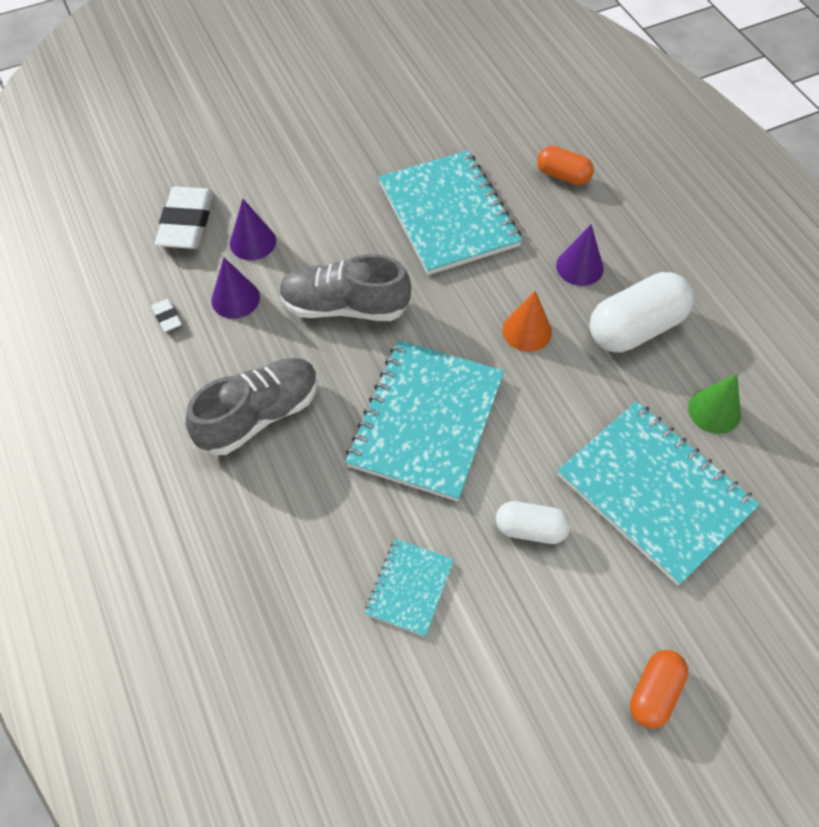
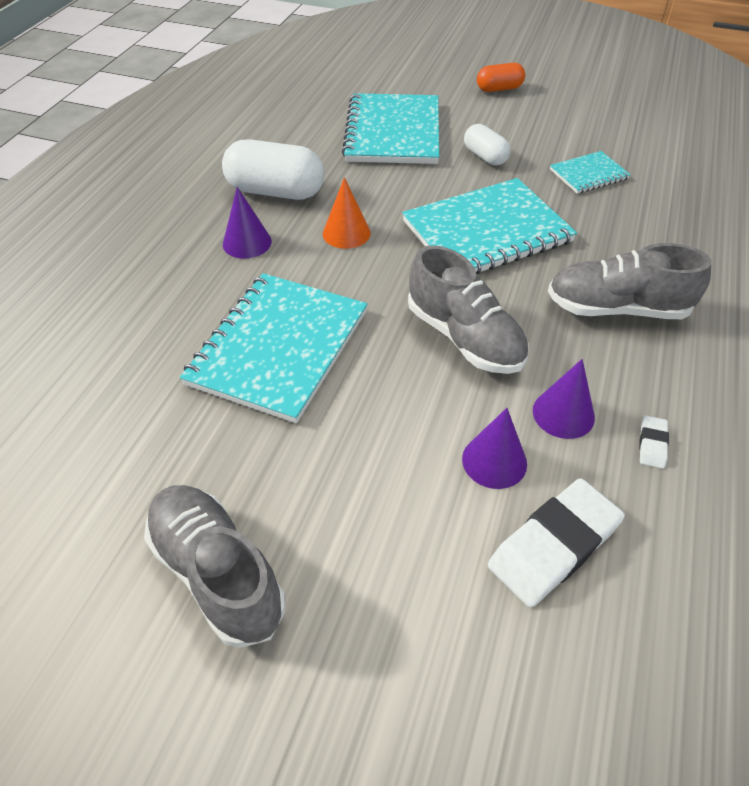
camera: 135 degrees left, 10 degrees down
orange capsule [537,146,594,185] -> none
green cone [688,374,741,434] -> none
none -> grey shoe [144,485,285,648]

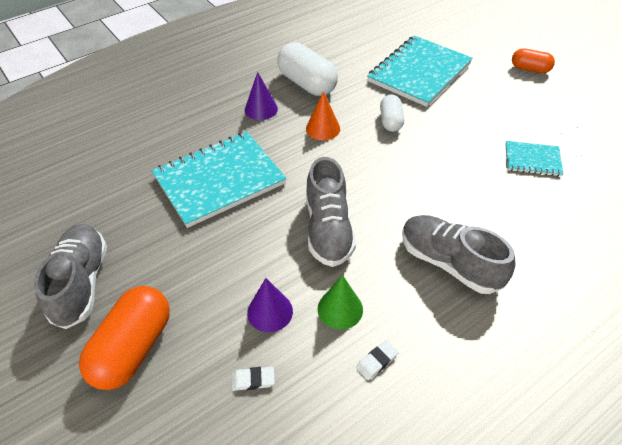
camera: 35 degrees right, 0 degrees up
turquoise notebook [402,178,577,274] -> none
white capsule [464,124,511,165] -> white capsule moved to [380,95,404,132]
white eraser [488,478,625,607] -> white eraser [232,367,275,391], size x0.45
purple cone [533,359,595,439] -> green cone [318,275,363,330]
none -> orange capsule [79,286,170,390]

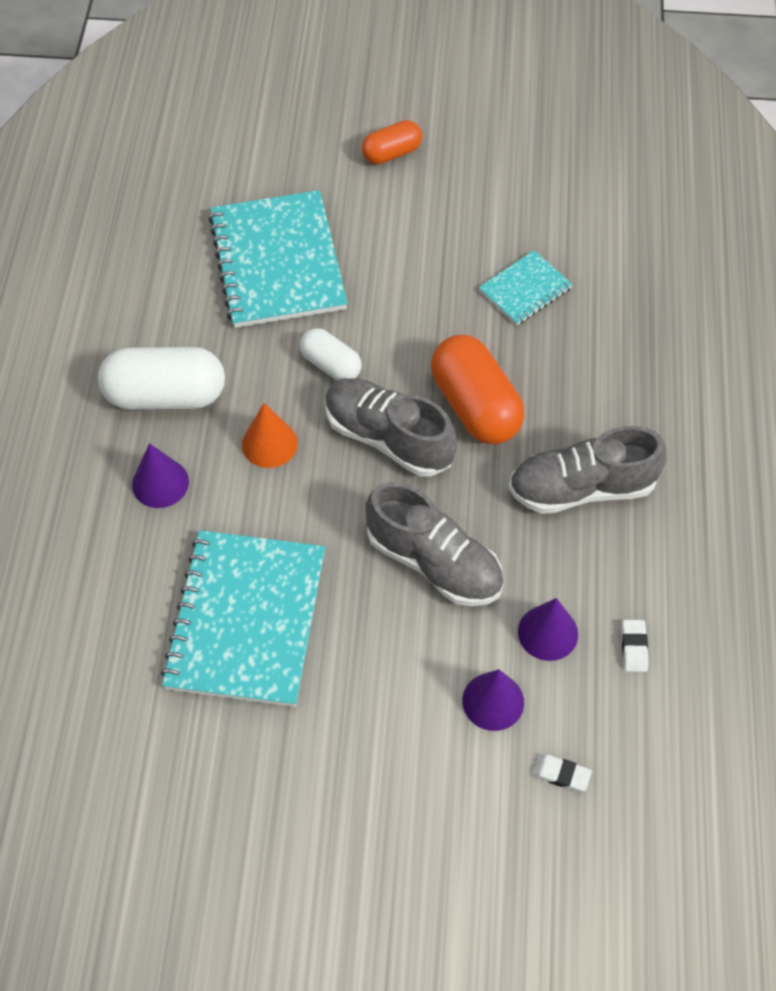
camera: 50 degrees left, 10 degrees up
grey shoe [34,224,107,329] -> grey shoe moved to [325,378,457,477]
orange capsule [79,286,170,390] -> orange capsule moved to [431,335,524,444]
white eraser [232,367,275,391] -> white eraser turned 75 degrees clockwise [532,754,592,792]
green cone [318,275,363,330] -> purple cone [518,598,578,661]

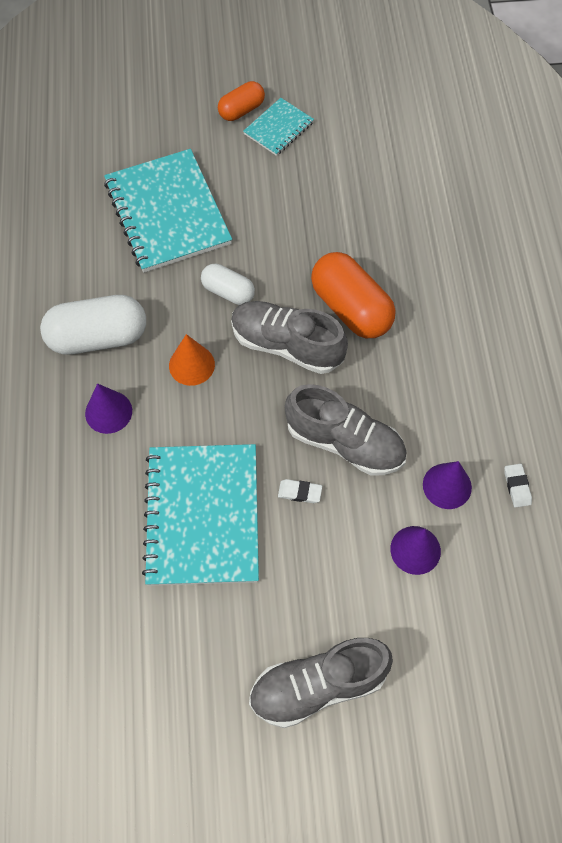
camera: 10 degrees left, 5 degrees up
turquoise notebook [479,250,573,325] -> turquoise notebook moved to [243,98,314,156]
grey shoe [509,426,667,514] -> grey shoe moved to [249,638,393,728]
white eraser [532,754,592,792] -> white eraser moved to [278,479,322,503]

